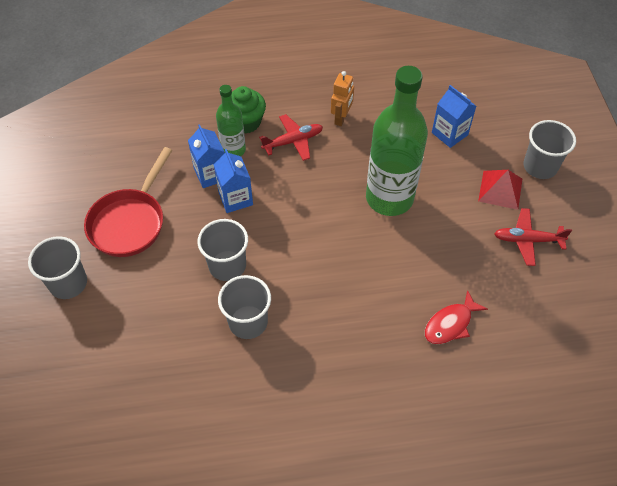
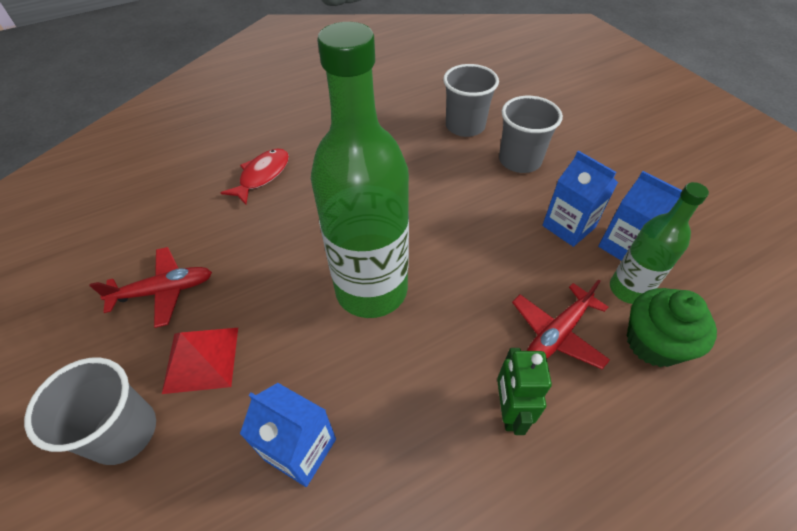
camera: 160 degrees right, 5 degrees down
grey cup [28,236,87,299] -> none
red pan [84,147,173,257] -> none
orange robot [331,71,354,126] -> green robot [497,348,552,435]

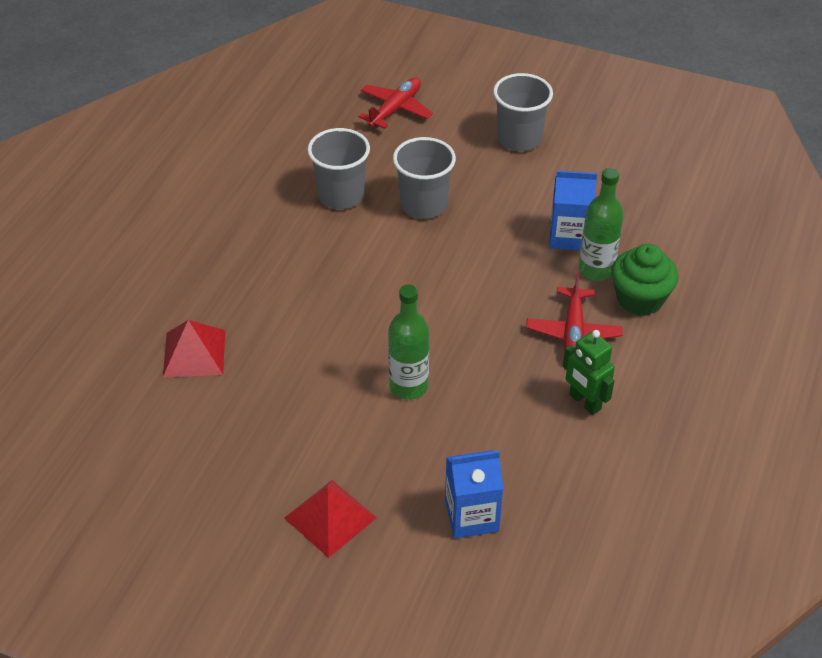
camera: 40 degrees left, 5 degrees down
grey cup [24,358,156,465] -> grey cup moved to [493,73,553,151]
red plane [89,247,212,328] -> red plane moved to [358,78,433,129]
red fish [221,149,289,205] -> red pyramid [163,320,225,377]
green bottle [311,22,409,318] -> green bottle [388,284,429,400], size x0.53
blue carton [542,151,618,247] -> none

